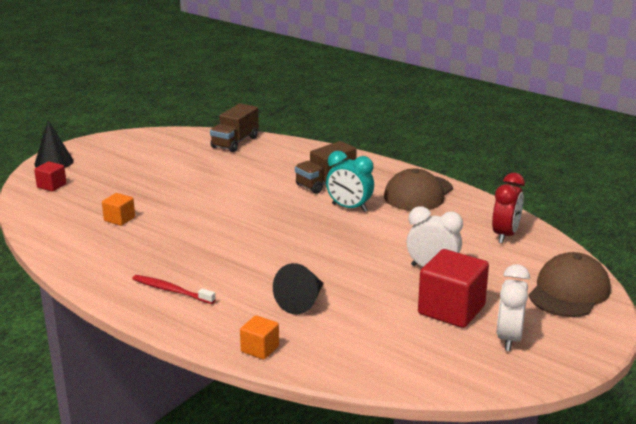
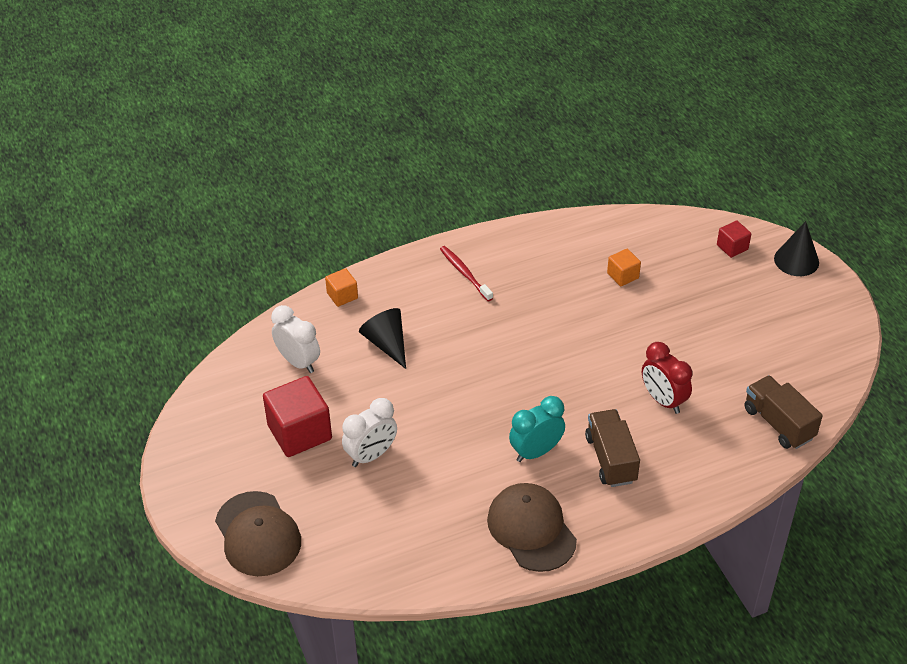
camera: 120 degrees right, 20 degrees up
red toothbrush [132,275,216,304] -> red toothbrush turned 90 degrees counterclockwise [440,246,493,301]
red clock [492,173,525,244] -> red clock moved to [642,342,692,414]
white clock [497,264,530,351] -> white clock moved to [271,305,320,373]

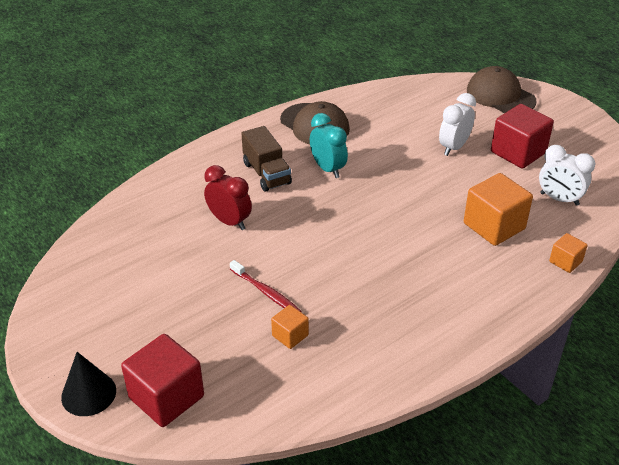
camera: 165 degrees right, 5 degrees down
black cone [359,308,406,369] -> orange cube [464,173,533,246]
red toothbrush [440,246,493,301] -> red toothbrush moved to [230,260,301,312]
turquoise clock [509,396,565,462] -> turquoise clock turned 75 degrees counterclockwise [310,113,348,178]
red cube [717,220,751,258] -> red cube [121,334,204,427], size x1.93
brown truck [744,375,823,449] -> none

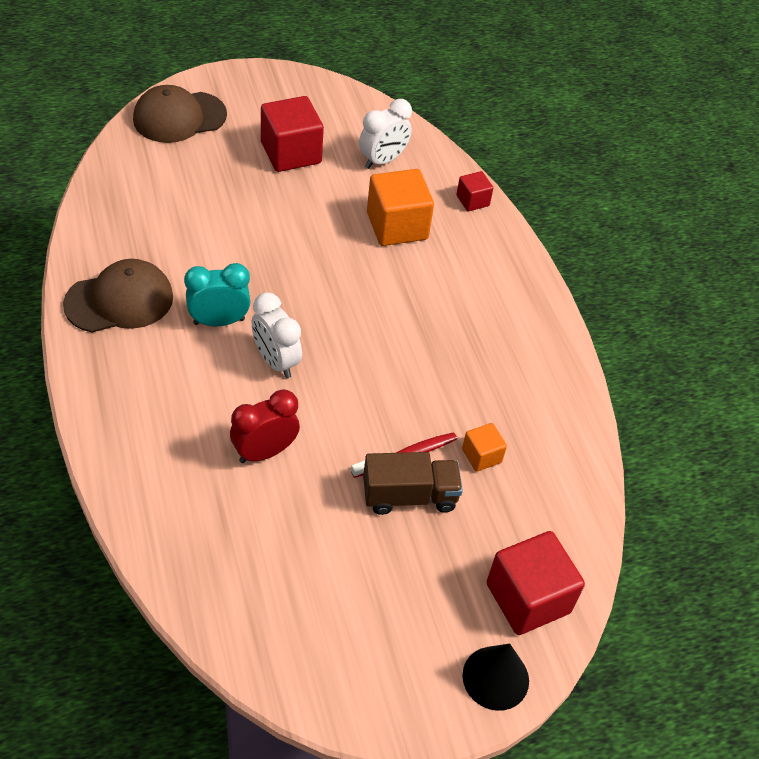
camera: 75 degrees left, 10 degrees up
brown truck [241,126,292,191] -> brown truck moved to [363,452,463,515]
white clock [439,93,476,156] -> white clock moved to [252,292,302,378]
orange cube [549,233,588,273] -> red cube [456,171,493,211]

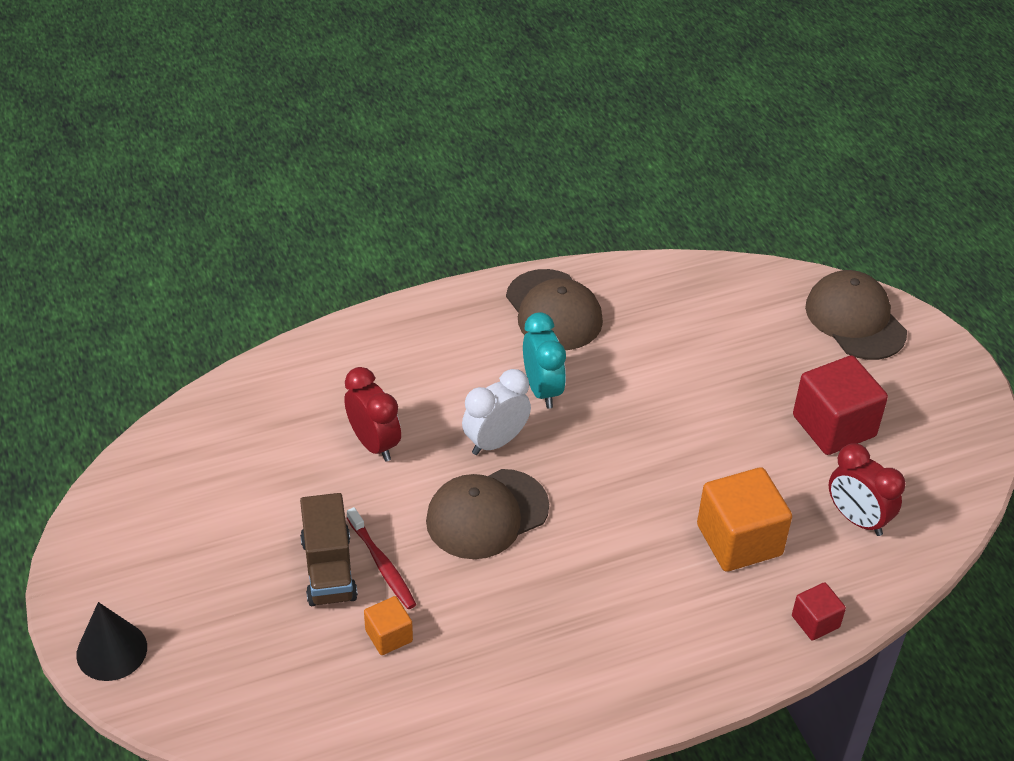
camera: 90 degrees right, 5 degrees down
white clock [359,99,412,169] -> red clock [829,443,905,536]
red cube [487,531,585,635] -> none
none -> brown cap [426,469,549,559]

